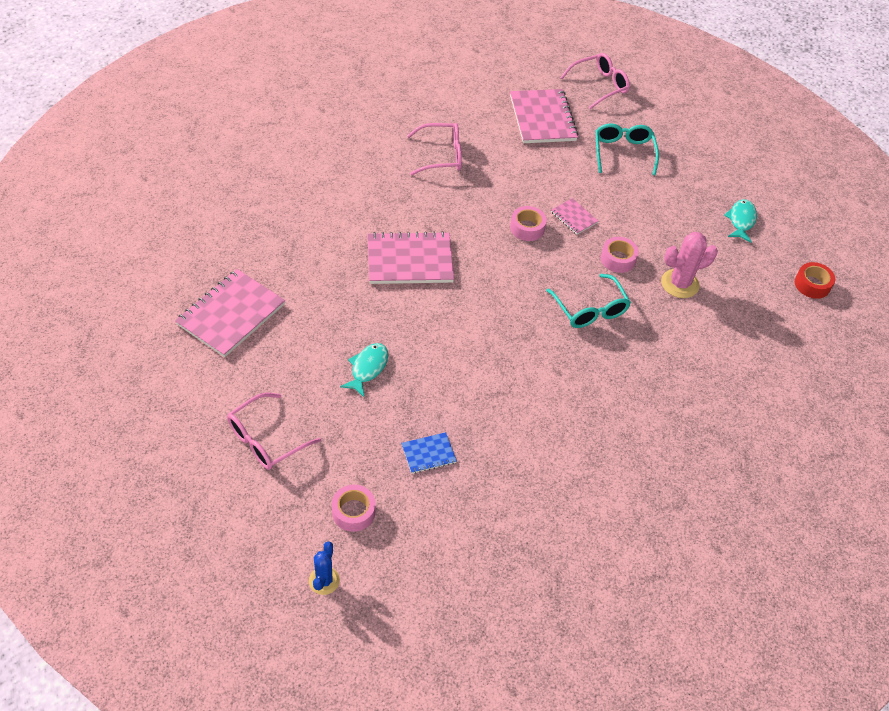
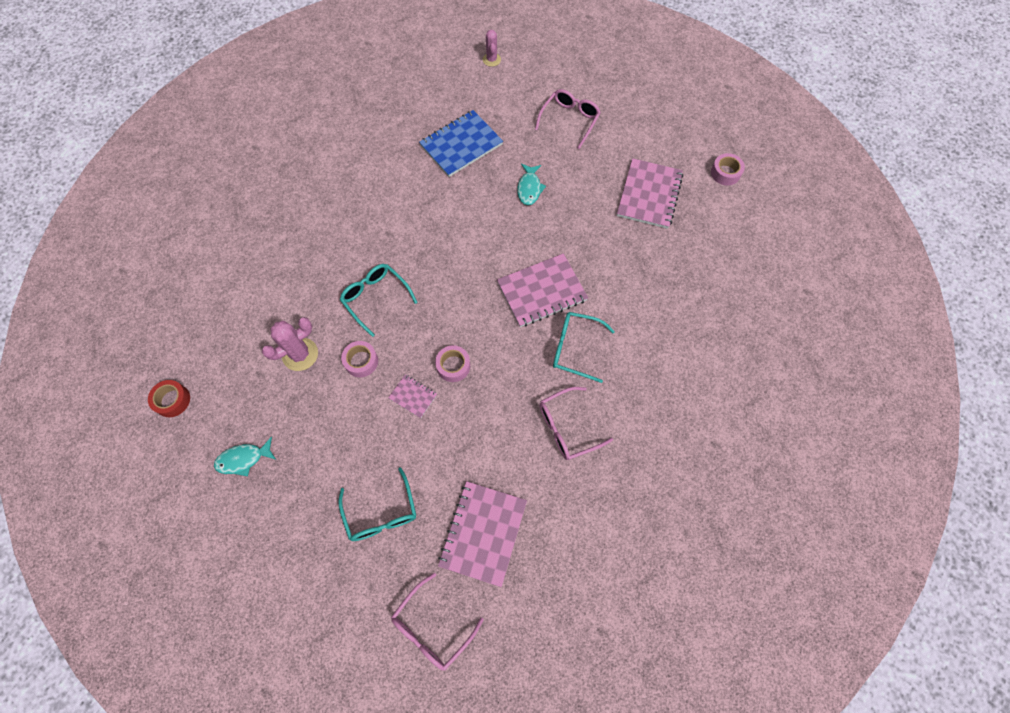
camera: 165 degrees right, 15 degrees up
blue cactus [309,541,340,595] -> pink cactus [483,30,501,67]
pink tape [332,485,376,532] -> pink tape moved to [711,153,745,186]
blue notebook [401,432,457,474] -> blue notebook [419,110,503,177], size x2.03
pink notebook [510,89,578,143] -> pink notebook turned 45 degrees clockwise [438,481,527,587]
turquoise fish [724,199,757,242] -> turquoise fish turned 75 degrees clockwise [214,437,276,476]
none -> turquoise glasses [553,312,615,383]

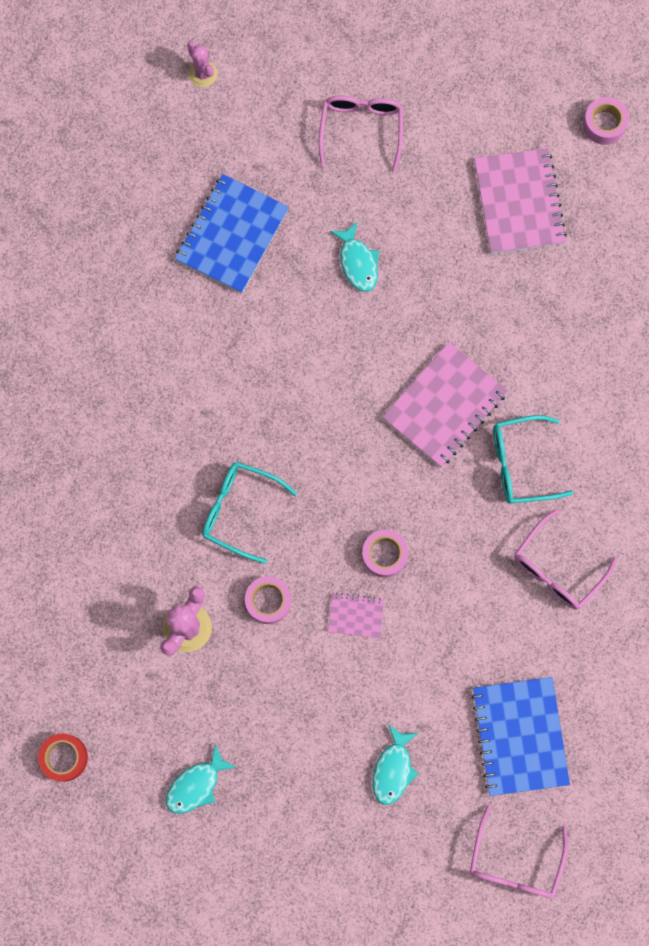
camera: 25 degrees left, 10 degrees up
turquoise glasses [338,467,416,541] -> turquoise fish [372,724,419,805]
pink notebook [438,481,527,587] -> blue notebook [471,677,570,796]

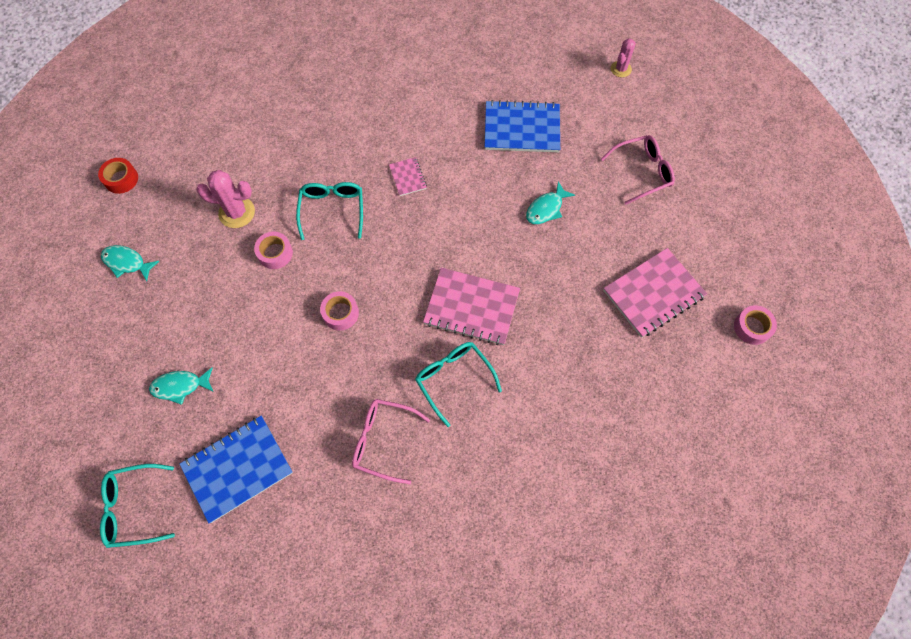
camera: 65 degrees right, 10 degrees down
pink notebook [328,593,384,638] -> pink notebook moved to [389,157,427,196]
pink glasses [470,805,568,898] -> turquoise glasses [100,464,175,548]

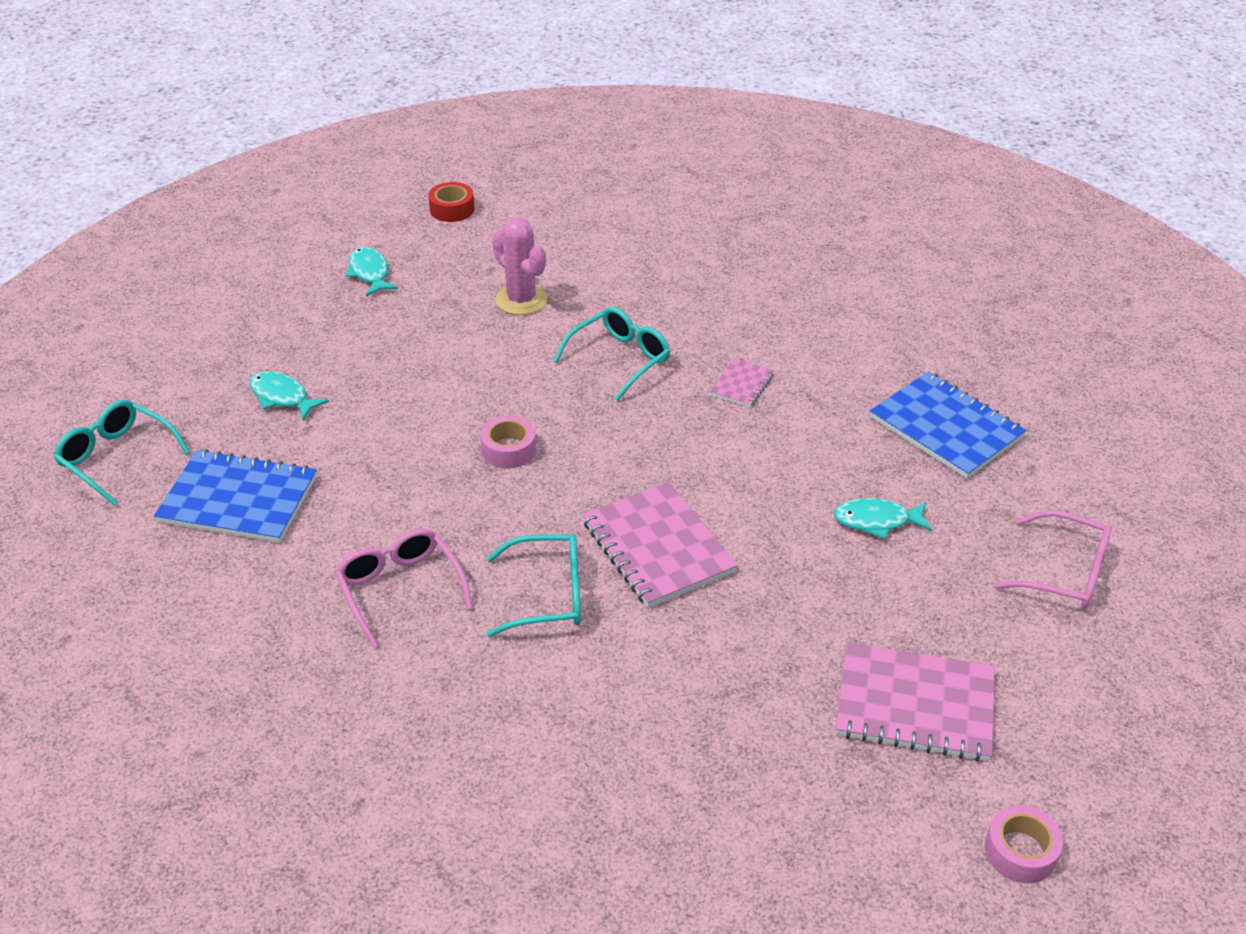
camera: 45 degrees right, 25 degrees down
pink tape [254,232,293,269] -> none
turquoise glasses [415,342,502,427] -> turquoise glasses turned 75 degrees clockwise [487,534,581,637]
pink cactus [611,38,636,77] -> none

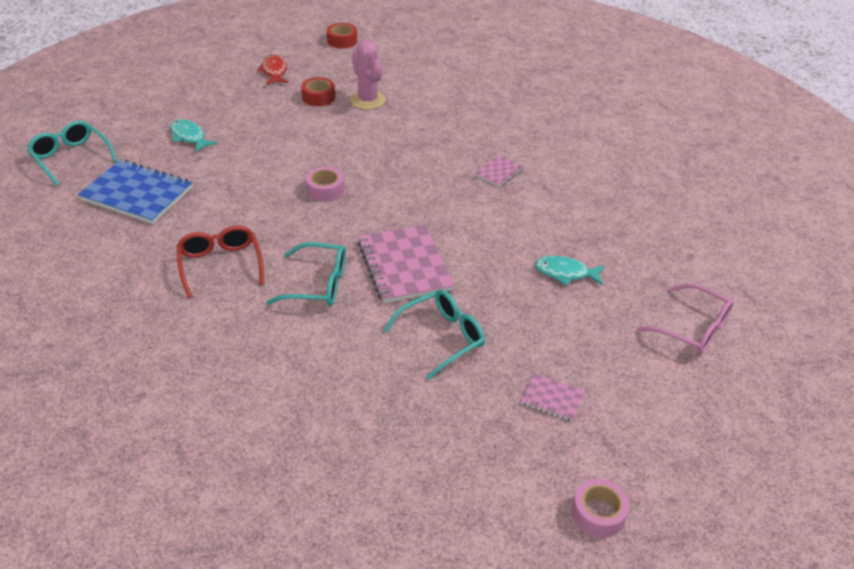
camera: 10 degrees right, 0 degrees up
pink glasses [335,529,473,648] -> red glasses [176,226,264,299]
turquoise fish [345,247,398,296] -> red fish [257,55,288,84]
turquoise glasses [553,307,670,401] -> turquoise glasses moved to [383,289,485,380]
pink notebook [836,642,995,762] -> pink notebook [521,373,585,422], size x0.49
blue notebook [870,371,1026,479] -> none
none -> red tape [301,77,335,106]

